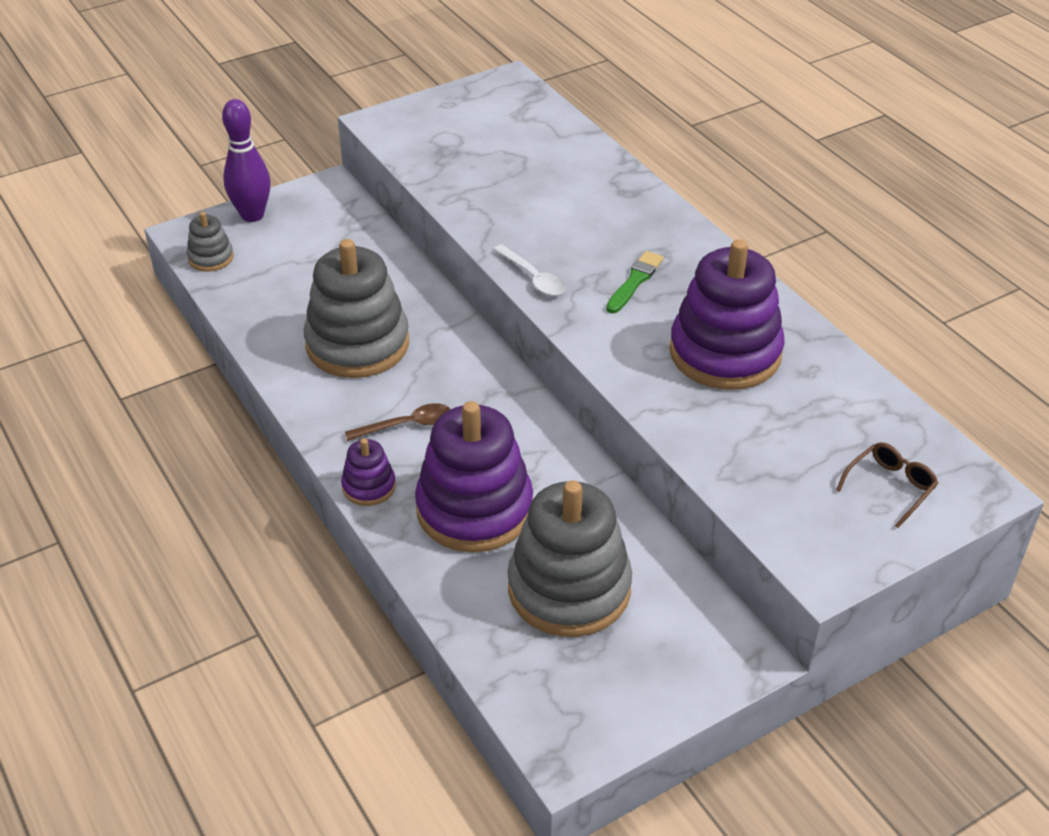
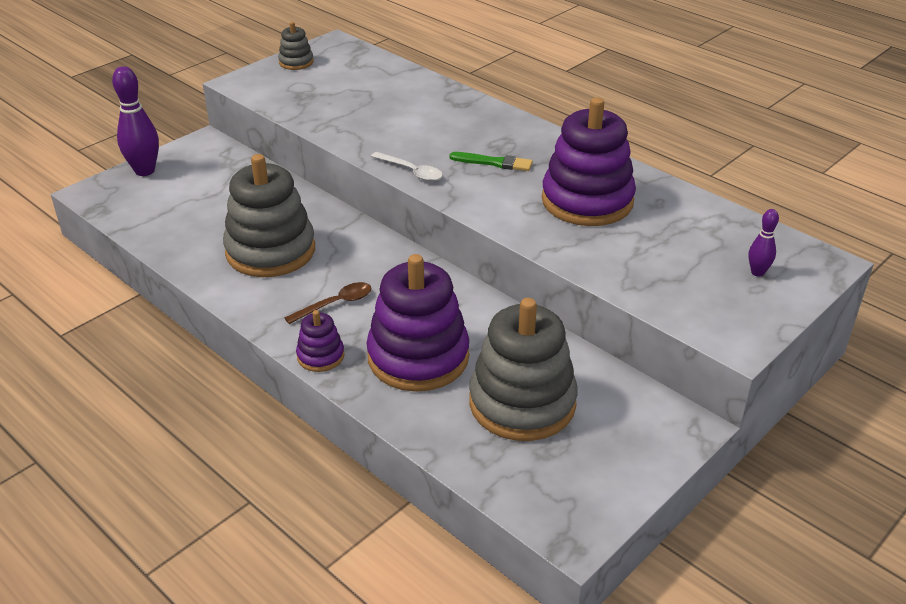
camera: 15 degrees left, 5 degrees down
grey stacking toy [187,212,234,272] -> grey stacking toy moved to [278,22,314,70]
green brush [606,251,664,313] -> green brush turned 90 degrees clockwise [449,152,533,171]
brown glasses [836,442,938,528] -> purple bowling pin [748,209,779,277]

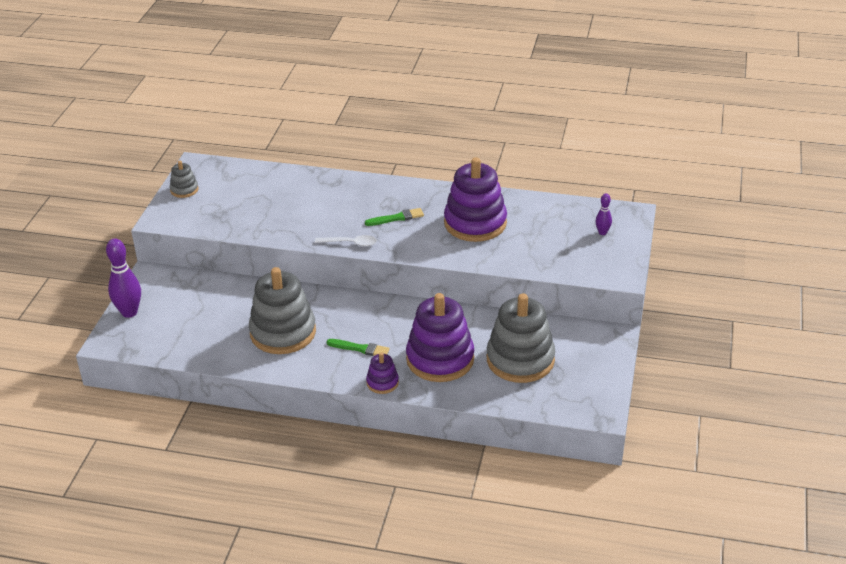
camera: 30 degrees left, 0 degrees up
brown spoon [284,282,371,324] -> green brush [326,339,390,356]

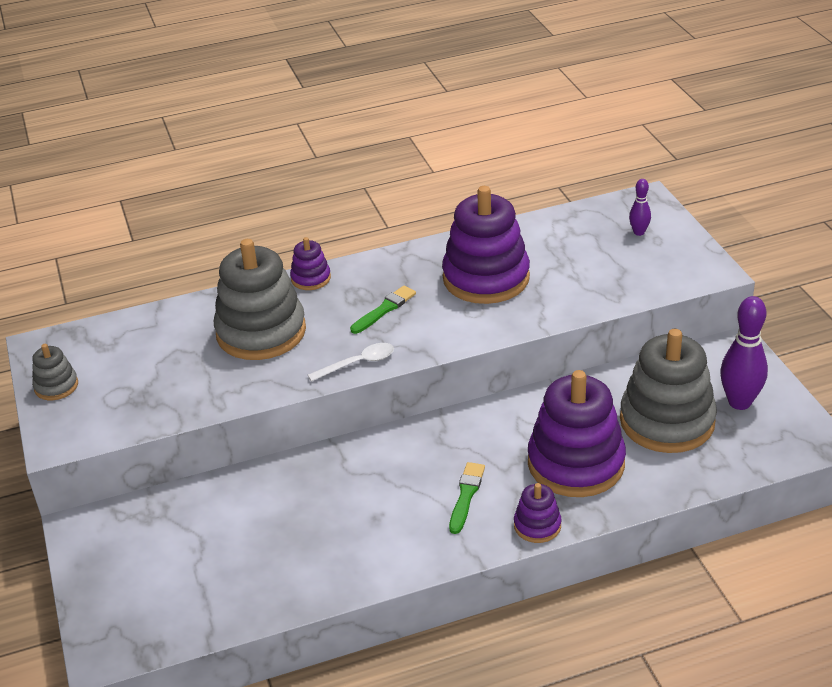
camera: 30 degrees left, 0 degrees up
purple bowling pin [106,239,141,318] -> purple bowling pin moved to [720,296,768,410]
grey stacking toy [249,267,316,354] -> grey stacking toy moved to [214,239,306,360]
green brush [326,339,390,356] -> green brush turned 60 degrees counterclockwise [449,462,485,534]
none -> purple stacking toy [290,237,331,290]

